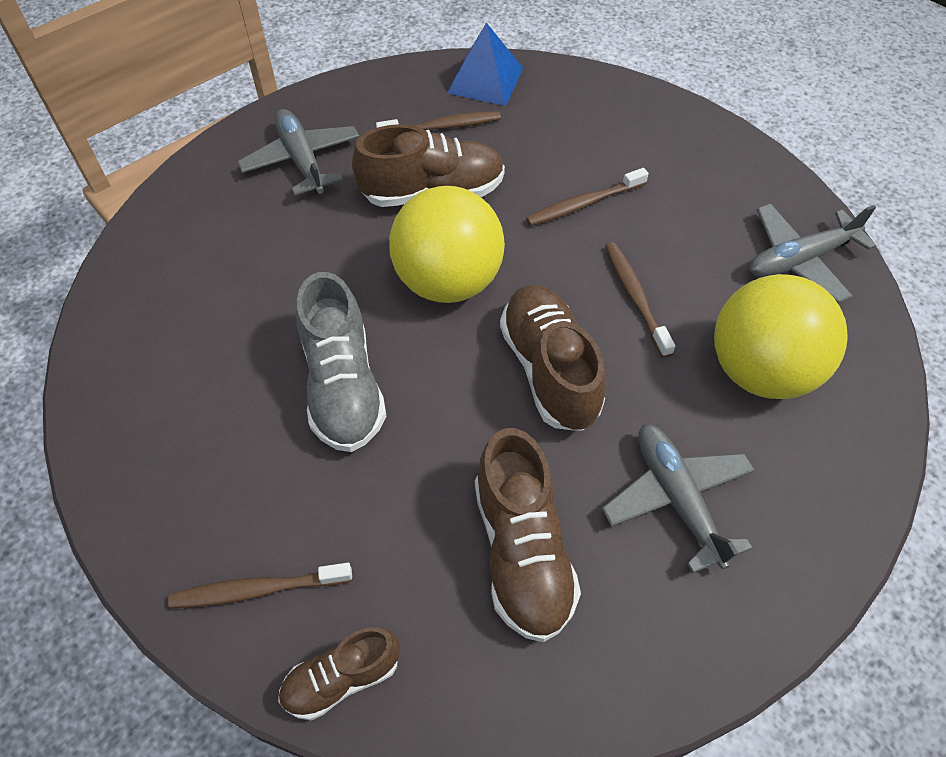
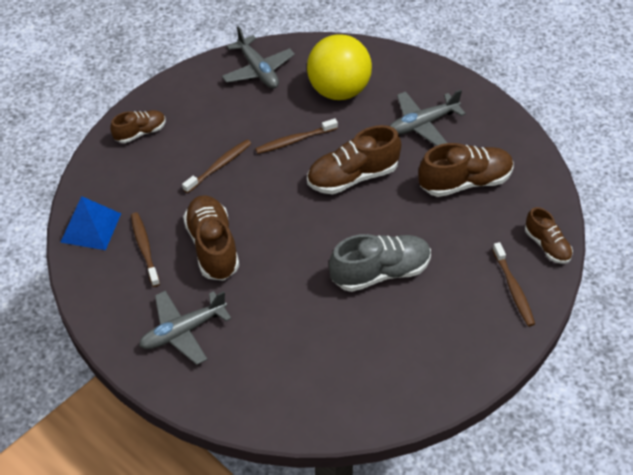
camera: 95 degrees left, 5 degrees down
yellow ball [389,186,505,303] -> none
brown toothbrush [526,168,649,226] -> brown toothbrush turned 105 degrees counterclockwise [182,140,251,193]
none -> brown shoe [110,110,166,143]

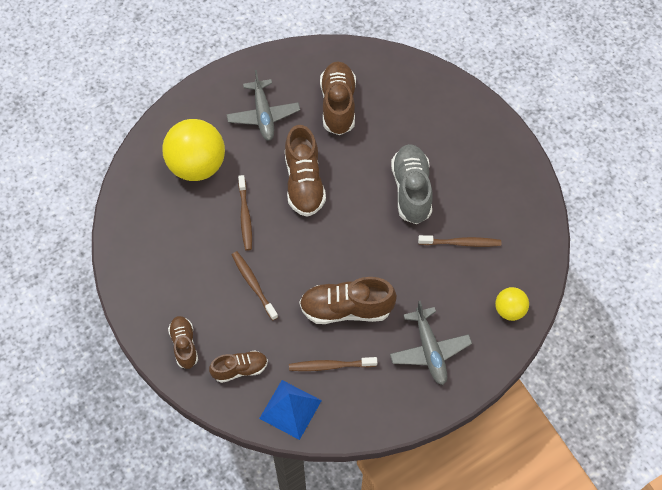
camera: 75 degrees left, 10 degrees up
grey plane [222,26,295,88] -> none
brown toothbrush [492,242,535,326] -> brown toothbrush moved to [418,235,501,247]
brown shoe [525,207,573,264] -> brown shoe moved to [209,350,268,383]
none -> yellow ball [495,287,529,321]

